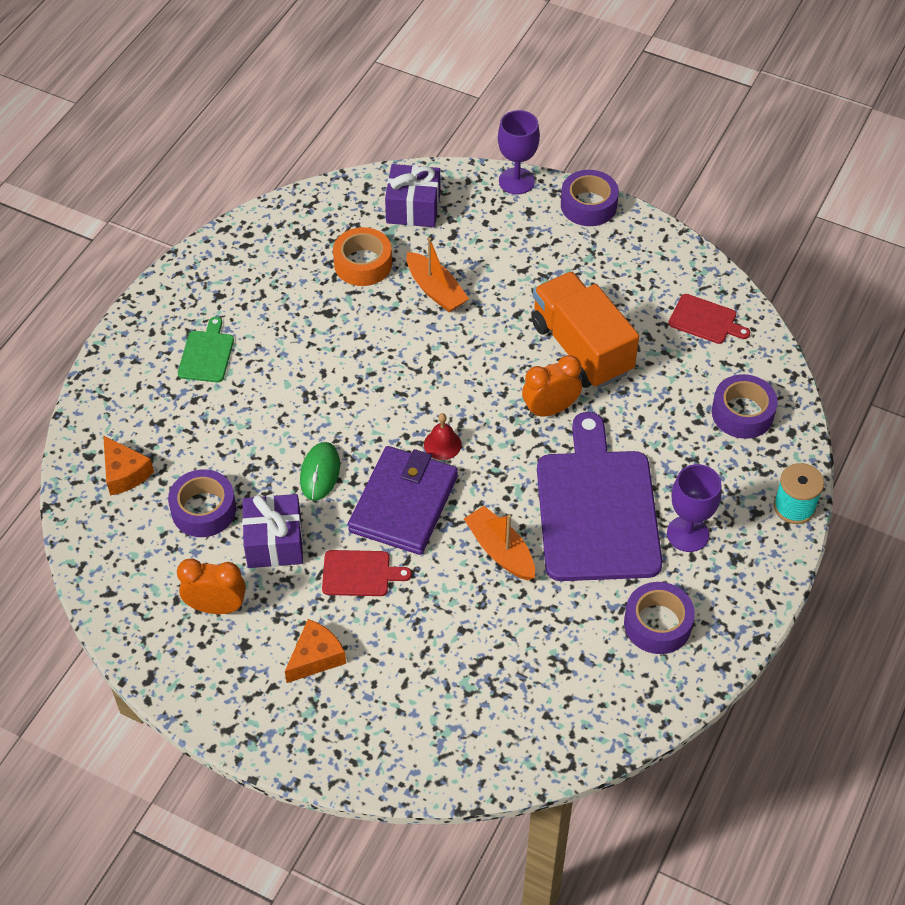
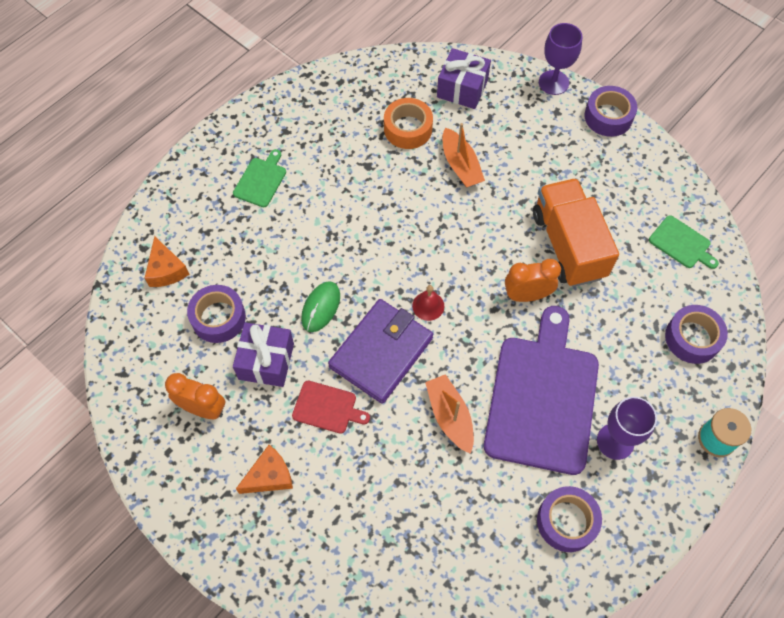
camera: 15 degrees right, 10 degrees up
red cutting board [668,294,750,344] -> green cutting board [649,215,719,269]

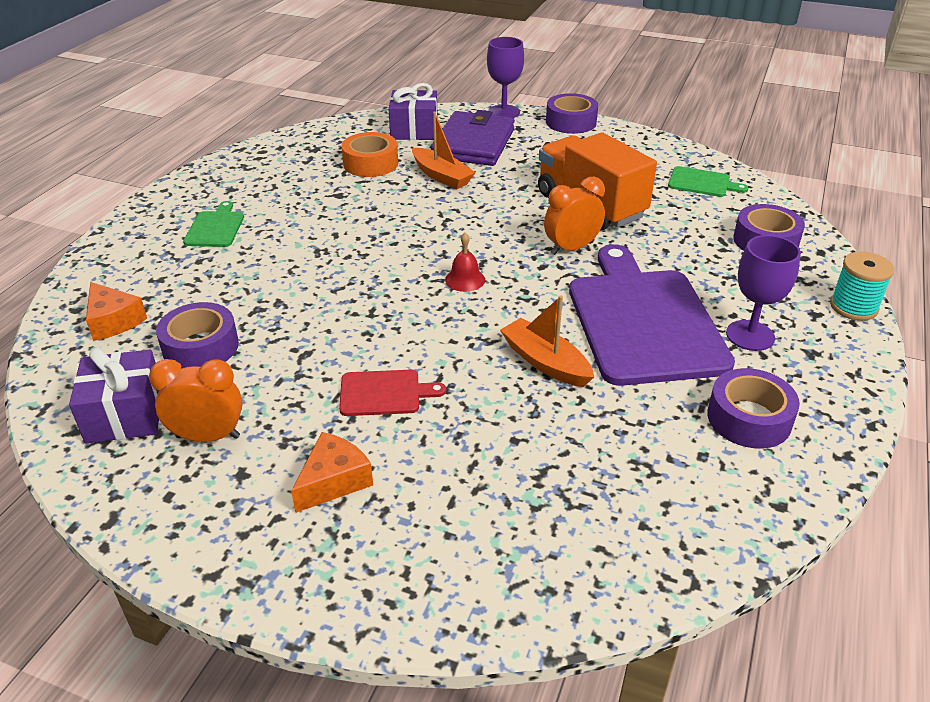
camera: 20 degrees left, 25 degrees down
purple gift [233,322,294,387] -> purple gift moved to [69,348,159,443]
green mouse [301,281,340,332] -> none
purple wallet [328,299,433,404] -> purple wallet moved to [431,110,515,166]

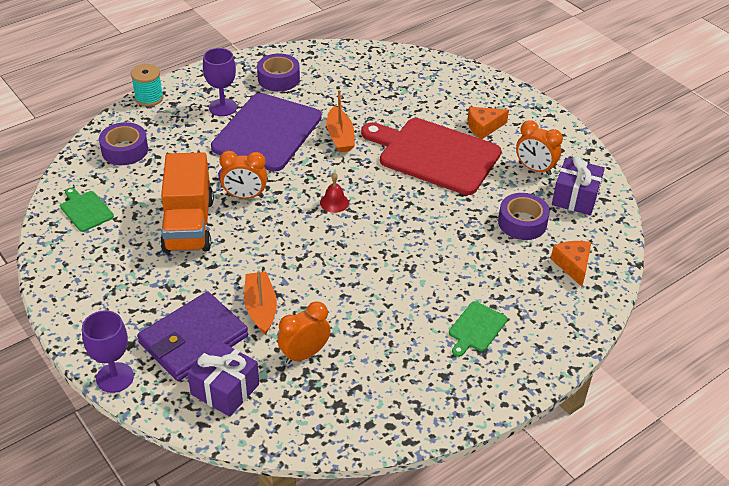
camera: 150 degrees left, 5 degrees up
red cutting board [339,370,446,416] -> red cutting board [361,118,501,195], size x2.30
orange tape [341,132,398,177] -> orange clock [277,301,331,364]
purple tape [546,93,598,134] -> none

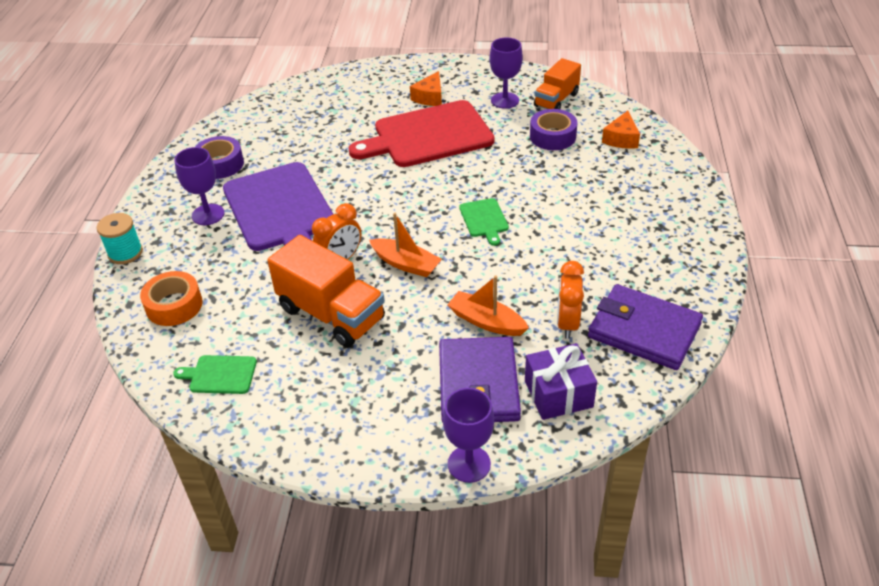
camera: 45 degrees left, 0 degrees up
purple tape [99,122,148,165] -> orange tape [140,271,203,326]
red bell [320,173,349,213] -> none
orange boat [326,90,355,152] -> orange boat moved to [369,213,442,277]
green cutting board [449,301,507,357] -> green cutting board moved to [459,198,509,246]
orange clock [516,120,563,175] -> purple goblet [490,38,523,109]
orange cheese [551,241,591,287] -> orange cheese turned 105 degrees counterclockwise [602,111,640,149]
purple gift [552,156,605,215] -> orange truck [534,58,581,109]
none -> purple wallet [588,284,703,370]

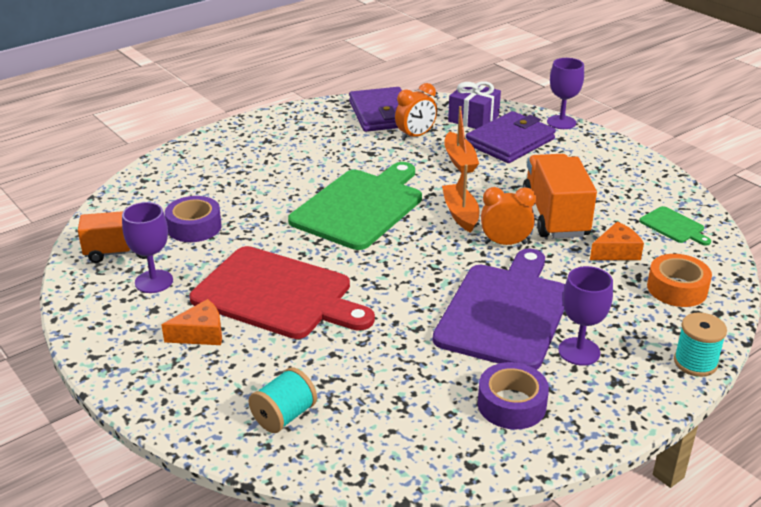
camera: 135 degrees left, 10 degrees down
green cutting board [459,198,509,246] -> green cutting board [288,162,422,250], size x2.30
orange cheese [602,111,640,149] -> orange cheese moved to [590,222,644,260]
none -> turquoise spool [249,367,317,433]

